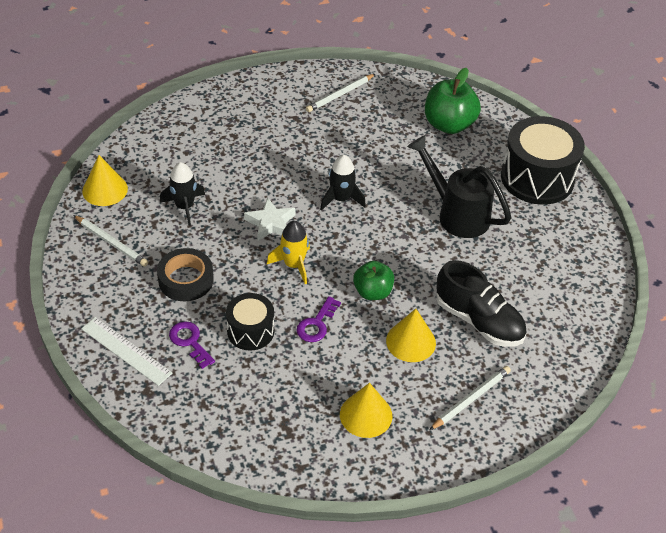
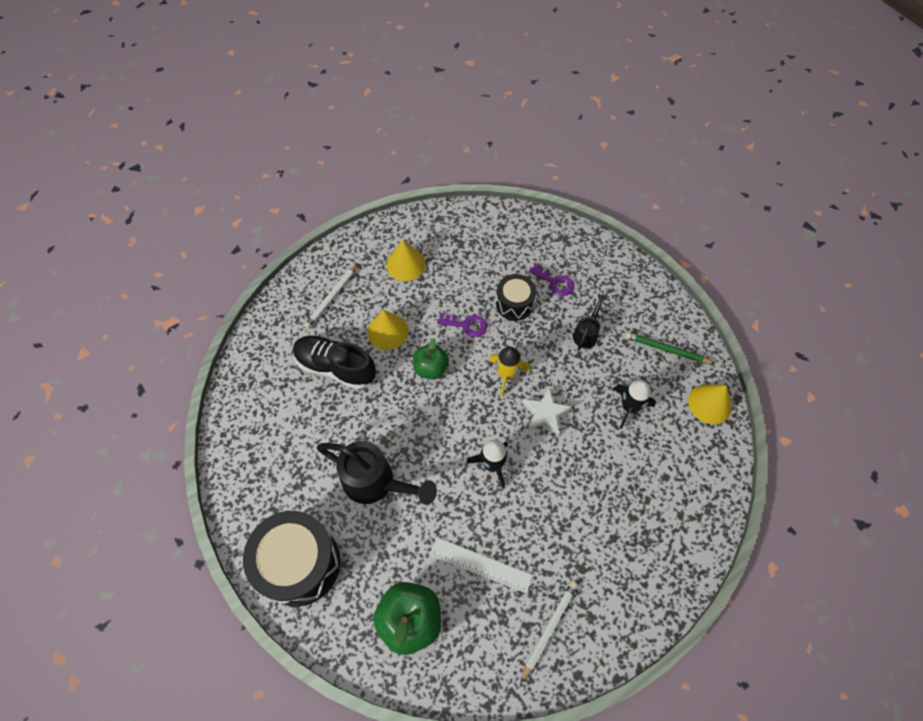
camera: 165 degrees right, 15 degrees up
white pencil [74,215,148,267] -> green pencil [625,332,716,364]
white ruler [81,317,172,386] -> white ruler moved to [430,537,533,593]
black tape [157,248,214,301] -> black watering can [573,295,608,350]
purple key [296,296,341,342] -> purple key turned 90 degrees clockwise [437,313,487,337]

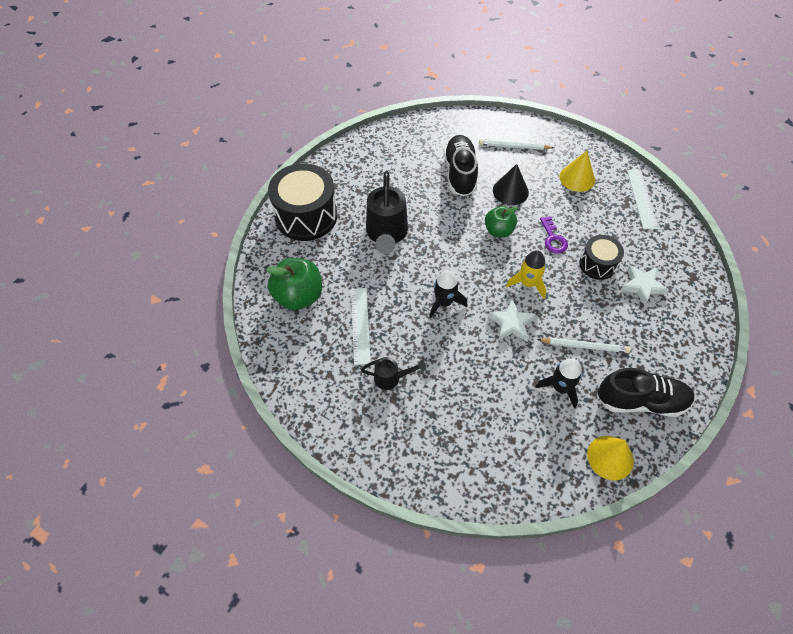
camera: 65 degrees right, 5 degrees down
yellow cone [367,310,408,350] -> black cone [493,164,529,205]
white pencil [521,581,578,683] -> white pencil moved to [537,337,631,353]
purple key [529,263,575,296] -> white star [621,265,669,306]
black watering can [573,295,608,350] -> black watering can moved to [361,357,426,390]
green pencil [625,332,716,364] -> black shoe [598,368,695,417]
none -> white ruler [627,170,658,229]

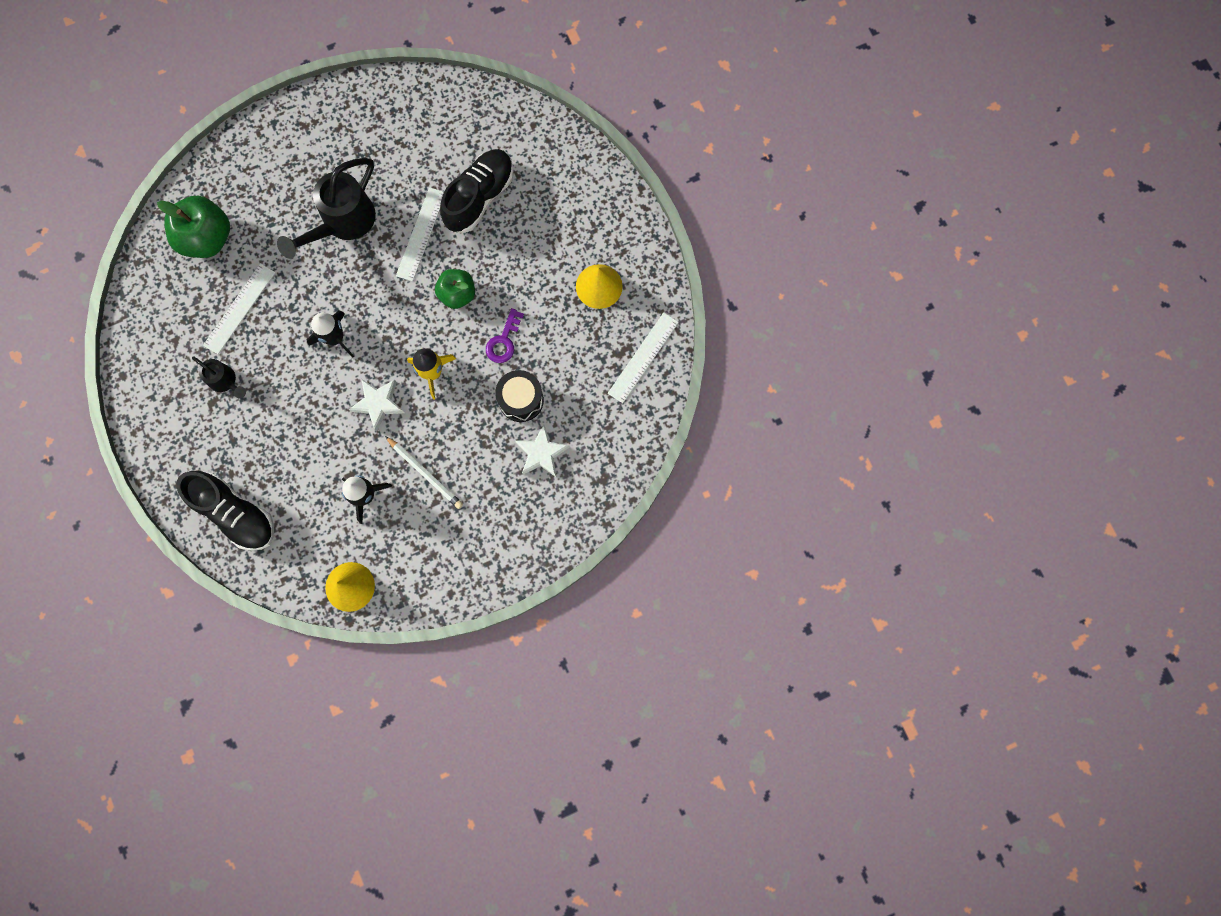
camera: 35 degrees right, 20 degrees up
black drum [268,163,337,241] -> none
white pencil [479,139,554,150] -> none
black cone [493,164,529,205] -> none
black shoe [598,368,695,417] -> black shoe moved to [176,471,274,551]
none -> white ruler [396,187,444,281]

